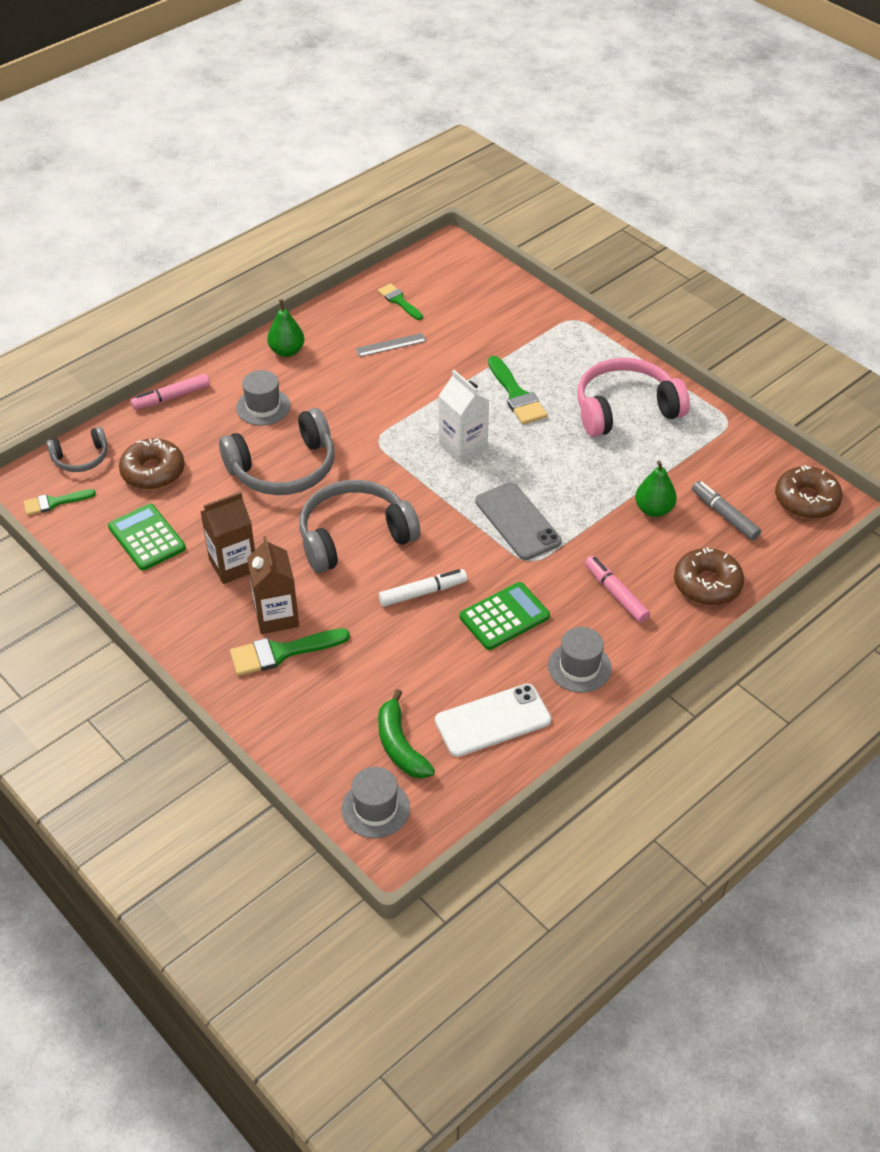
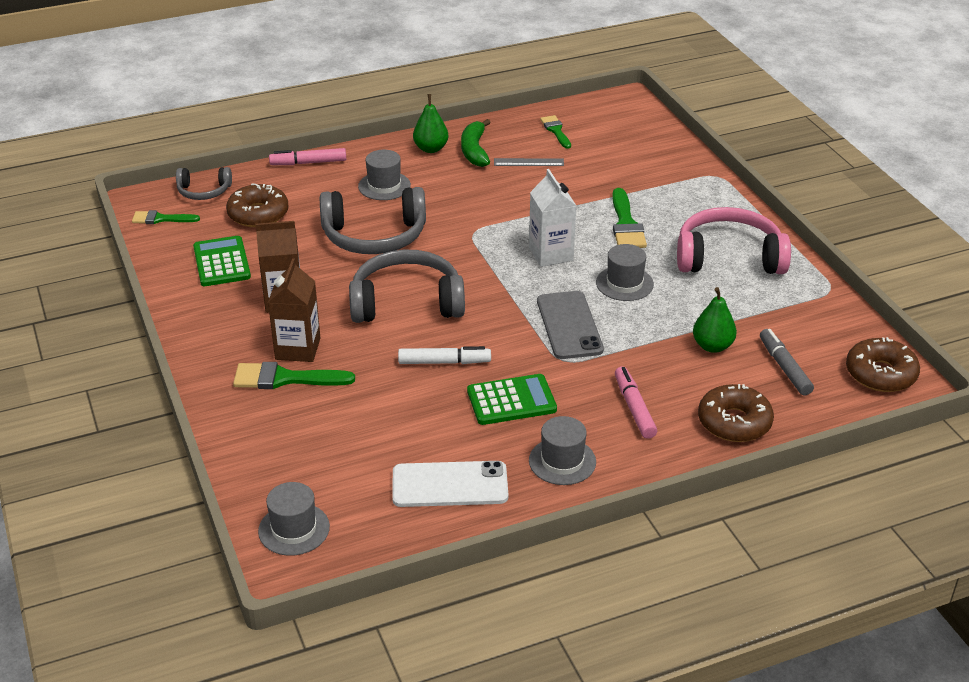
camera: 20 degrees right, 10 degrees down
green banana [378,689,435,779] -> green banana moved to [461,119,491,167]
none -> grey hat [596,244,654,301]

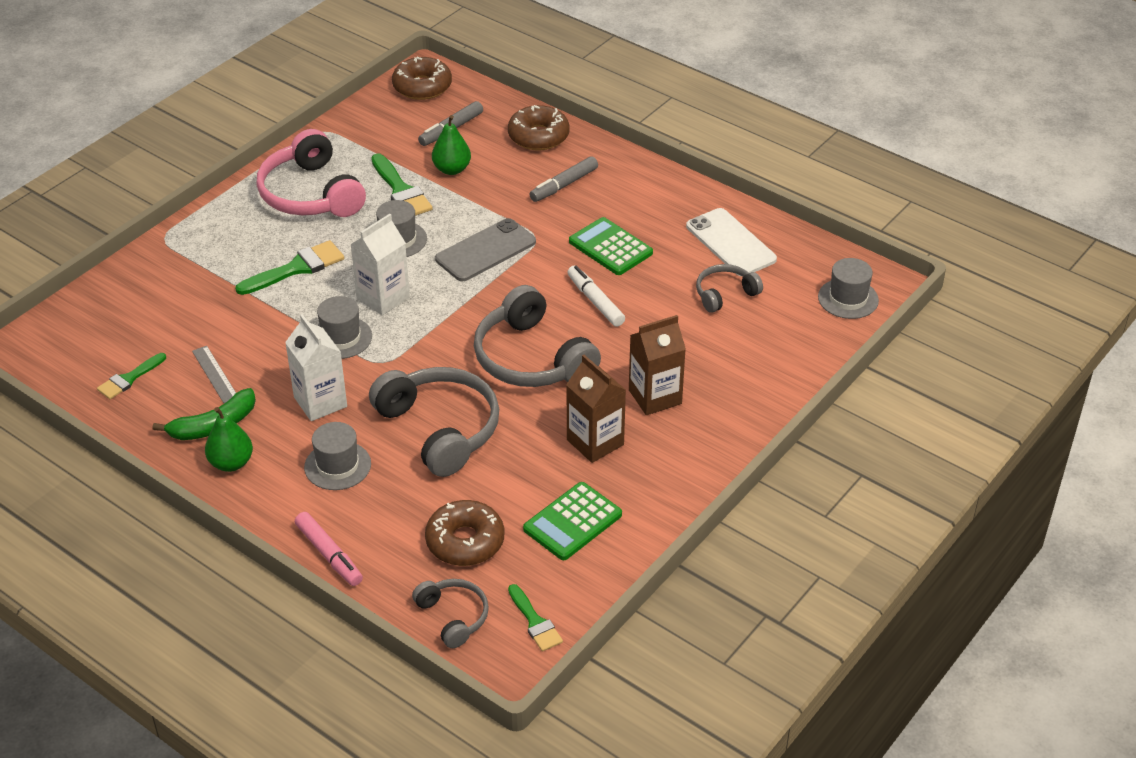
camera: 120 degrees left, 5 degrees up
green brush [233,362,355,389] -> green brush moved to [371,153,433,216]
grey hat [529,416,596,485] -> grey hat moved to [317,296,372,359]
pink marker [615,367,657,439] -> grey marker [529,156,598,202]
none -> white carton [285,314,347,421]
none -> grey headphones [696,264,763,313]

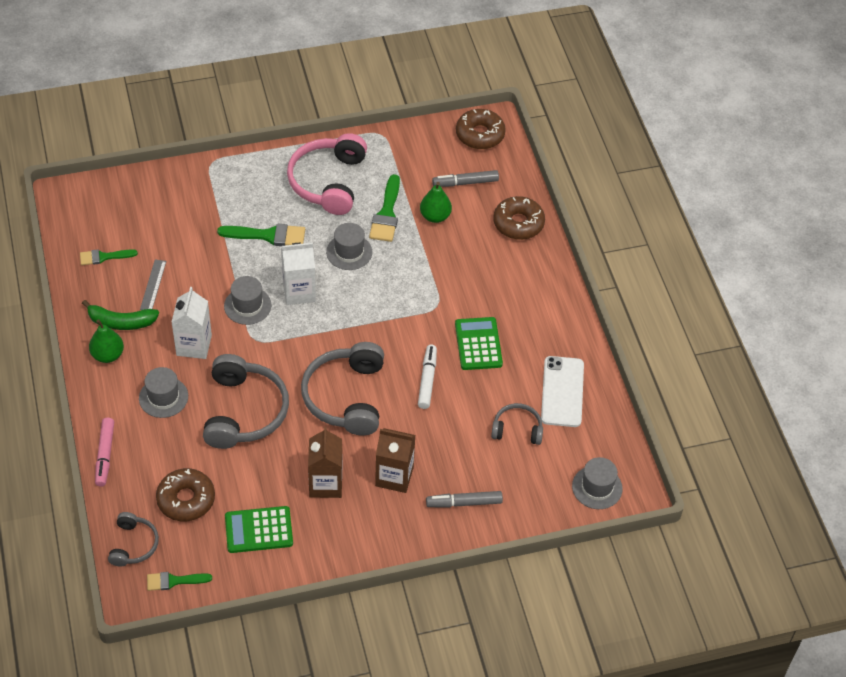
camera: 35 degrees right, 10 degrees up
grey phone [435,218,536,281] -> none
green brush [508,584,563,652] -> green brush turned 75 degrees clockwise [147,572,212,591]
grey marker [529,156,598,202] -> grey marker moved to [426,491,503,508]

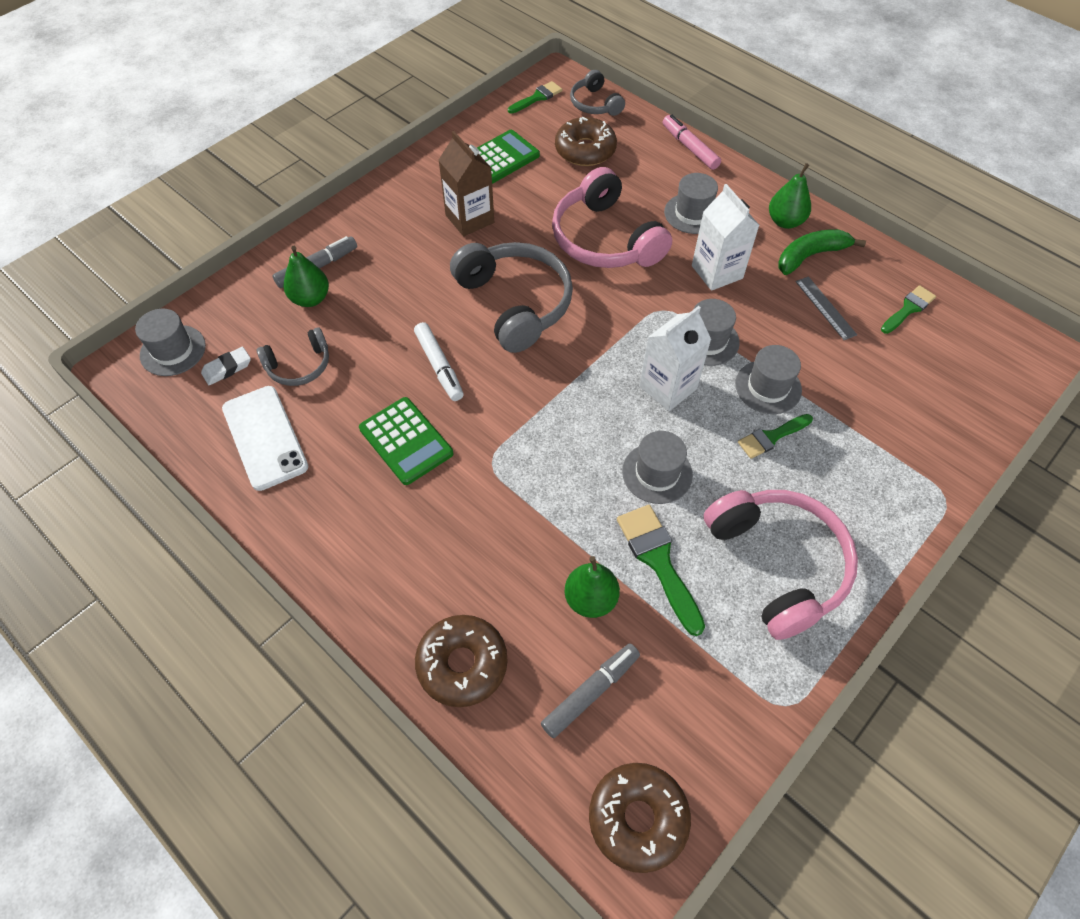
camera: 150 degrees right, 5 degrees up
grey headphones [203,354,289,449] -> pink headphones [552,167,672,268]
green brush [217,224,305,246] -> green brush [738,414,813,459], size x0.64
brown carton [375,428,416,493] -> none
none -> white eraser [201,347,251,385]
none -> green pear [284,246,329,307]
none -> grey hat [735,345,802,414]

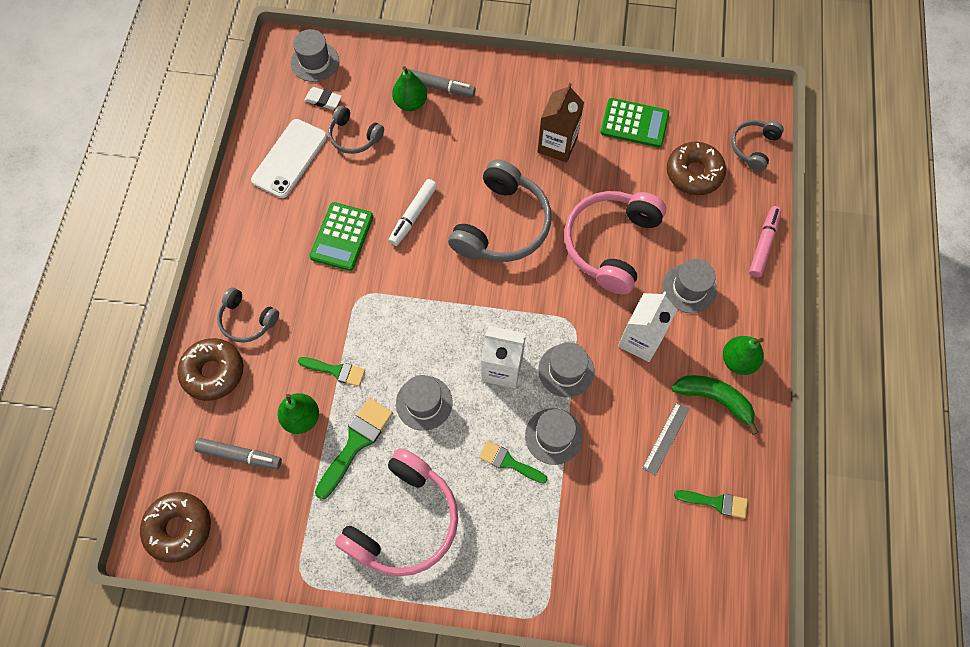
camera: 55 degrees right, 10 degrees up
green brush [508,81,563,114] -> green brush moved to [298,357,365,386]
none -> grey headphones [217,287,279,343]

